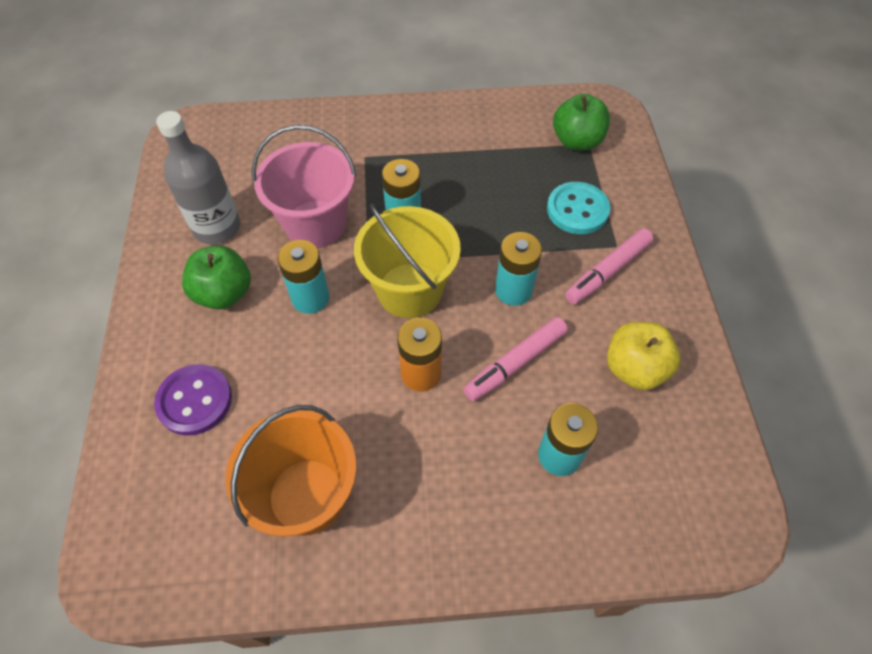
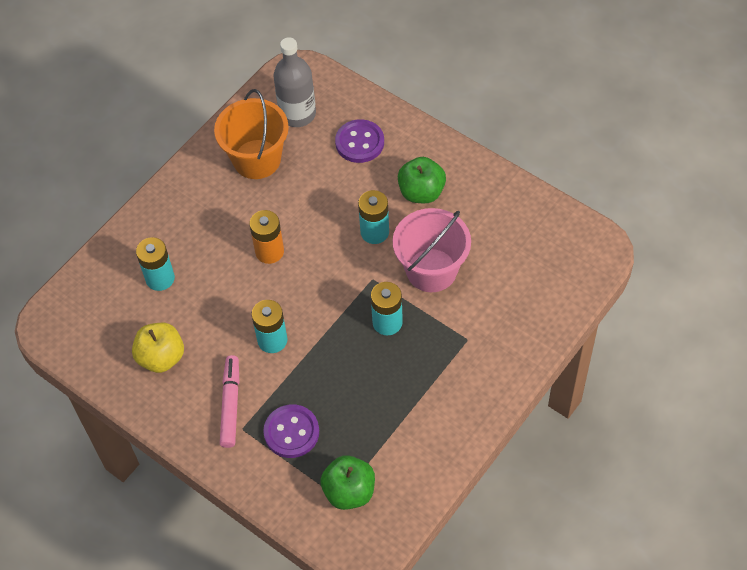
camera: 135 degrees right, 0 degrees up
grey bottle [156,111,240,244] -> grey bottle moved to [273,37,316,127]
yellow bucket [354,204,461,318] -> none
pink marker [463,317,568,401] -> none
turquoise button [547,182,610,234] -> purple button [263,404,319,458]

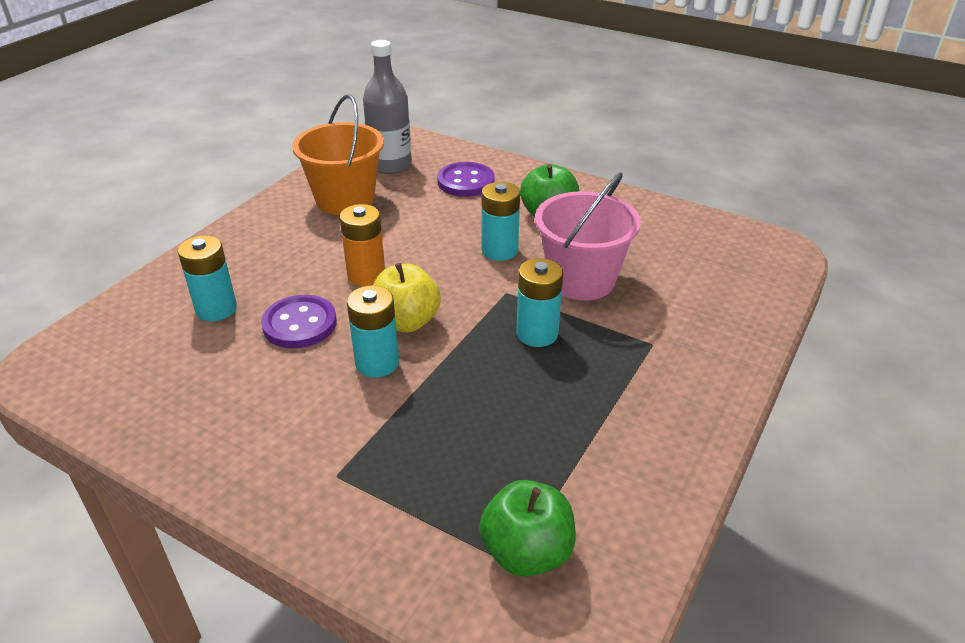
camera: 10 degrees left, 20 degrees down
yellow apple [132,323,184,373] -> yellow apple moved to [373,263,441,333]
pink marker [220,355,239,448] -> none
purple button [263,404,319,458] -> purple button moved to [261,295,337,348]

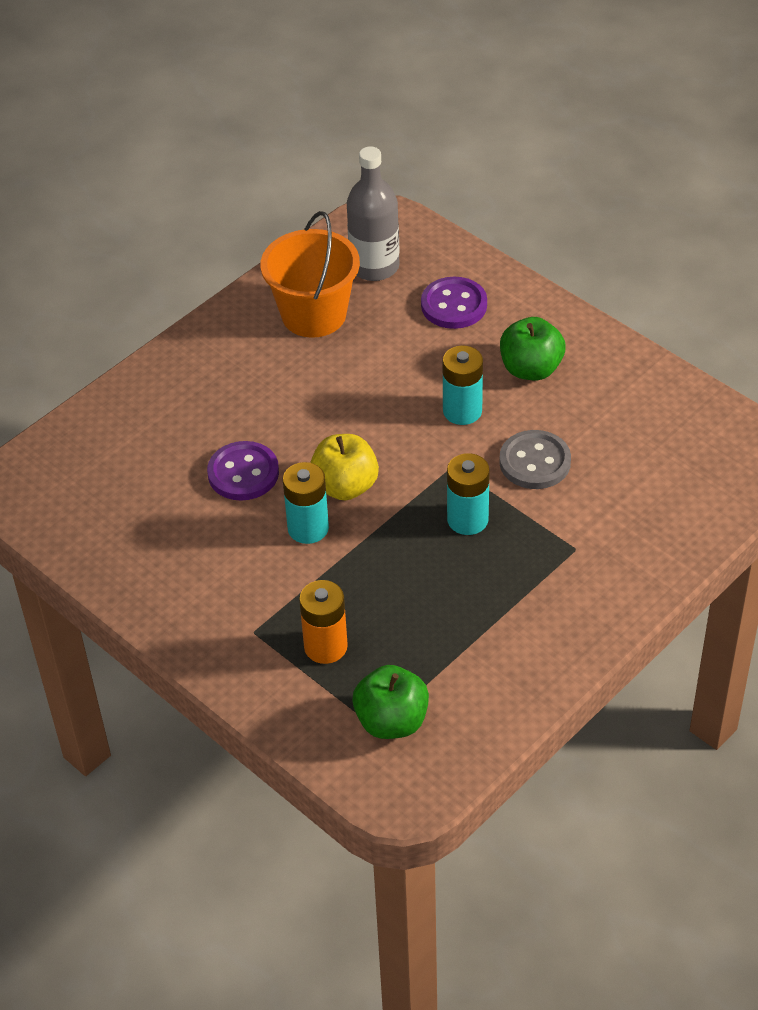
camera: 15 degrees right, 10 degrees up
turquoise battery [178,235,237,321] -> none
orange battery [340,204,385,286] -> orange battery moved to [299,580,348,664]
pink bucket [535,172,641,300] -> grey button [499,430,571,489]

